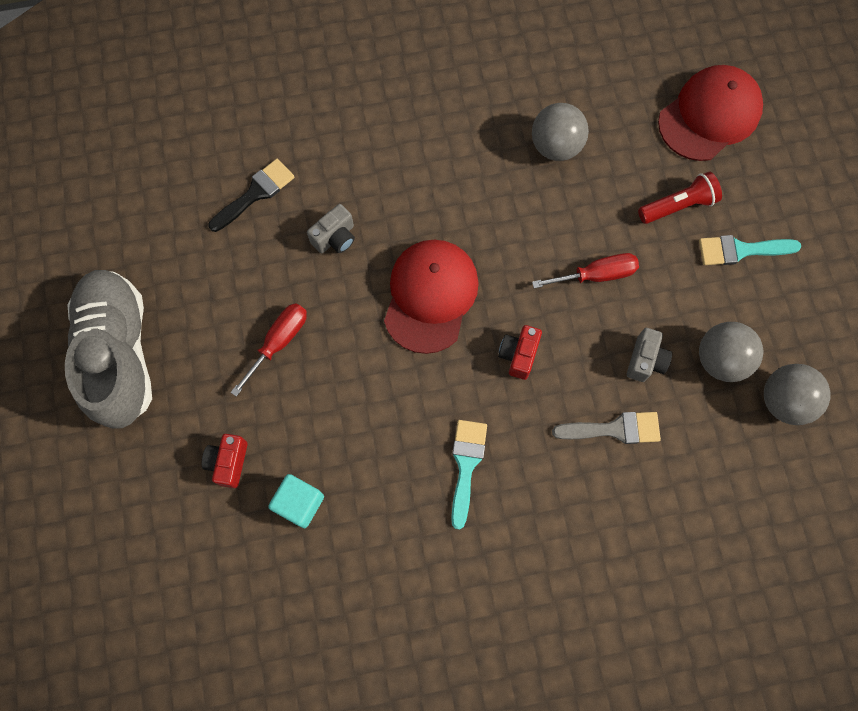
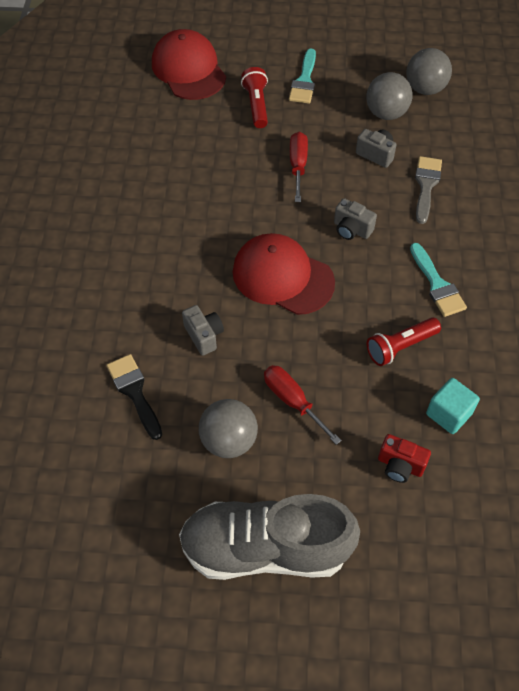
camera: 75 degrees left, 15 degrees down
turquoise brush [451,420,487,530] -> turquoise brush turned 135 degrees counterclockwise [410,243,467,317]
red camera [498,325,542,380] -> grey camera [334,198,377,240]
grey ball [532,103,589,161] -> grey ball moved to [199,399,258,458]
none -> red flashlight [367,317,441,366]

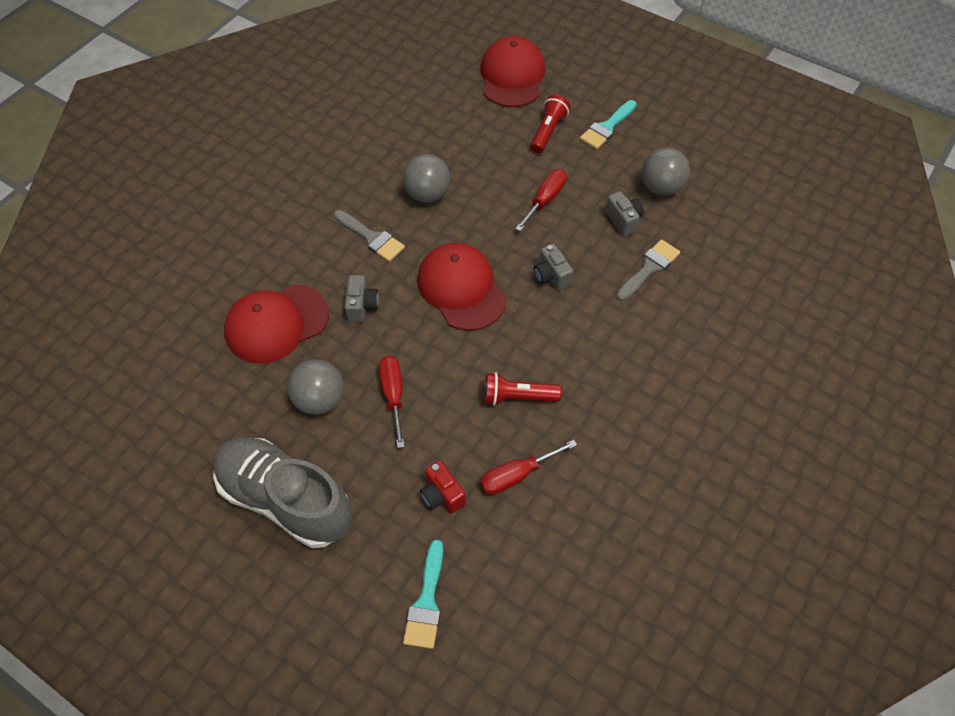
camera: 30 degrees right, 0 degrees up
black brush [106,354,162,440] -> red cap [224,285,329,364]
grey ball [406,48,452,95] -> grey ball moved to [403,154,450,203]
turquoise brush [410,243,467,317] -> turquoise brush moved to [403,539,443,649]
turquoise cube [426,378,480,434] -> red screwdriver [480,440,577,495]
none -> grey brush [334,210,405,262]

